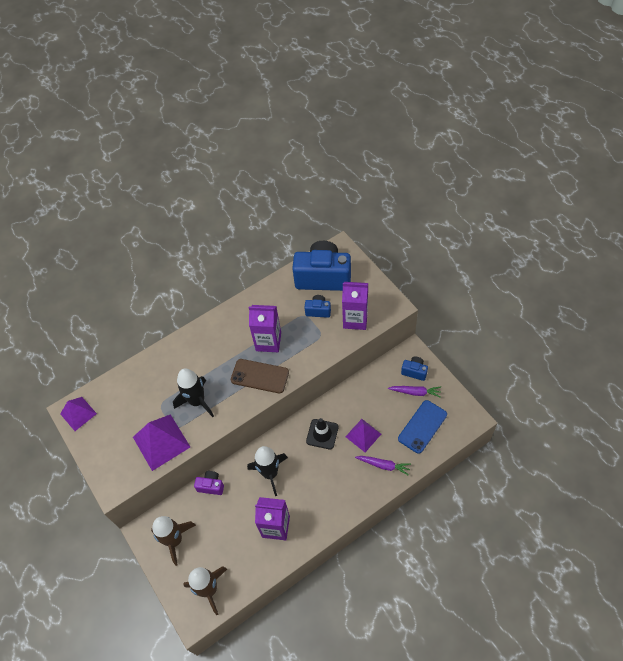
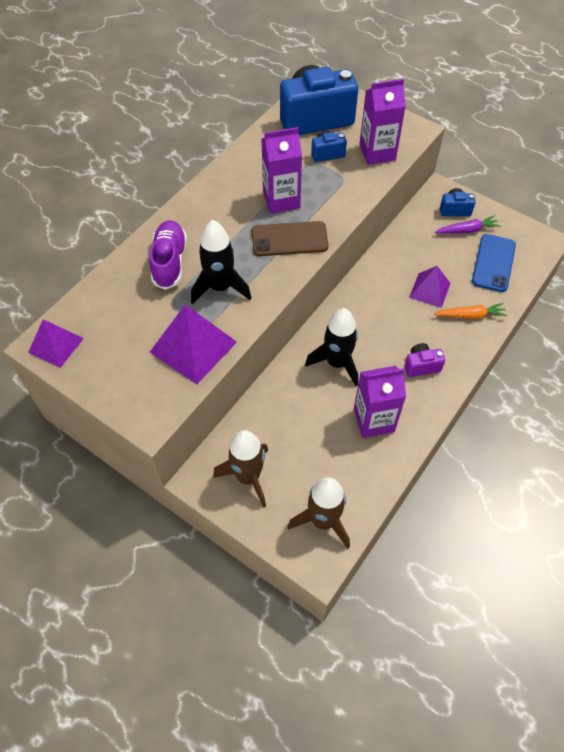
camera: 25 degrees left, 0 degrees up
purple camera [194,471,224,495] -> purple camera moved to [404,343,445,377]
black traffic cone [306,418,338,449] -> none
purple carrot [355,456,411,476] -> orange carrot [434,303,507,319]
none -> purple shoe [149,220,187,290]

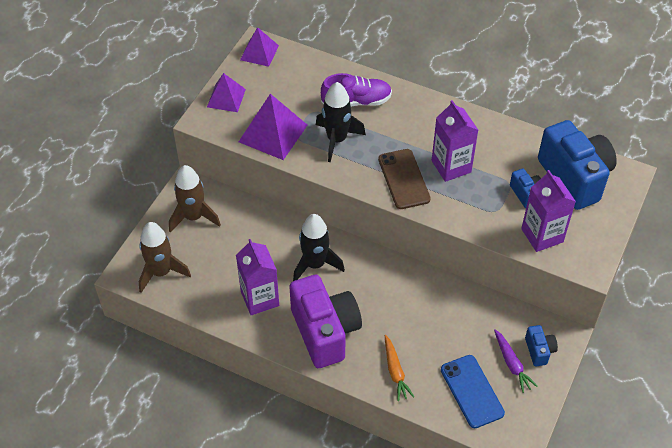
camera: 80 degrees right, 5 degrees down
purple camera [404,343,445,377] -> purple camera [289,275,362,368], size x2.26
purple pyramid [409,266,451,308] -> purple pyramid moved to [207,73,246,112]
blue phone [472,234,516,292] -> blue phone turned 60 degrees clockwise [441,355,505,428]

